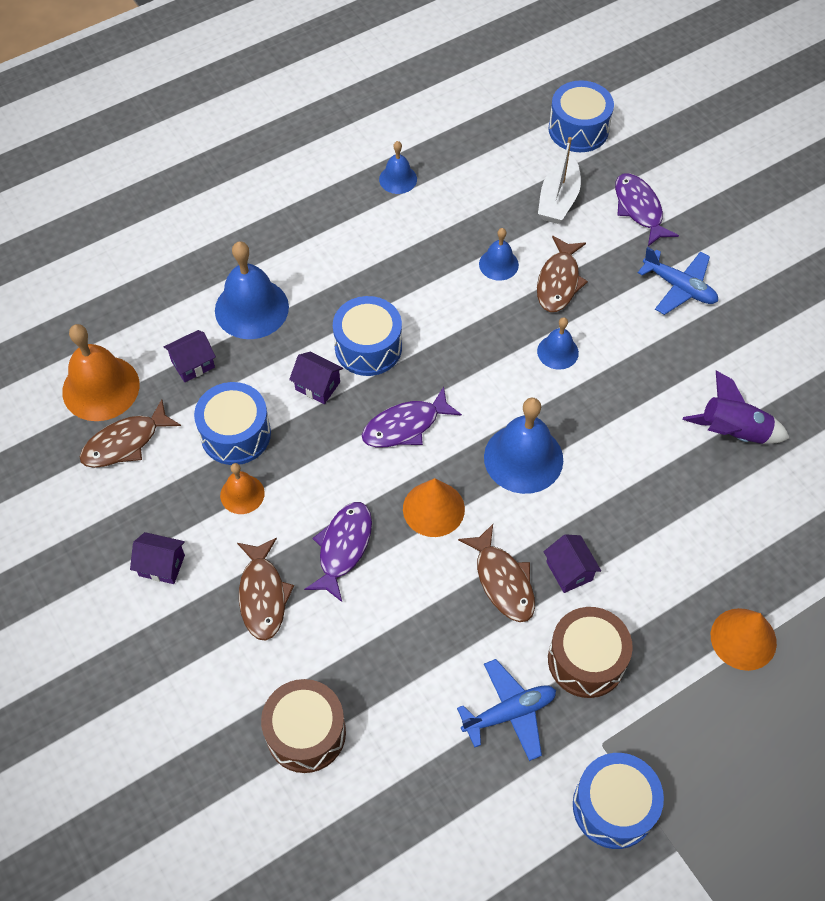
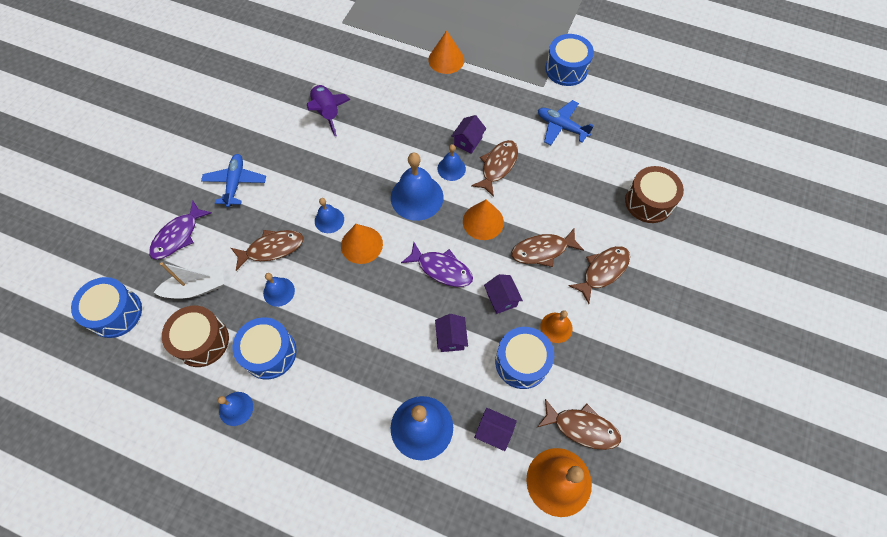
camera: 125 degrees left, 5 degrees up
purple house [130,532,185,584] -> purple house moved to [484,274,523,314]
purple fish [304,502,372,602] -> brown fish [511,227,584,267]
blue drum [333,296,402,376] -> blue drum moved to [232,317,297,379]
brown drum [548,607,633,698] -> brown drum moved to [162,306,229,367]
none -> orange cone [341,224,383,264]
none -> blue bell [438,144,466,181]

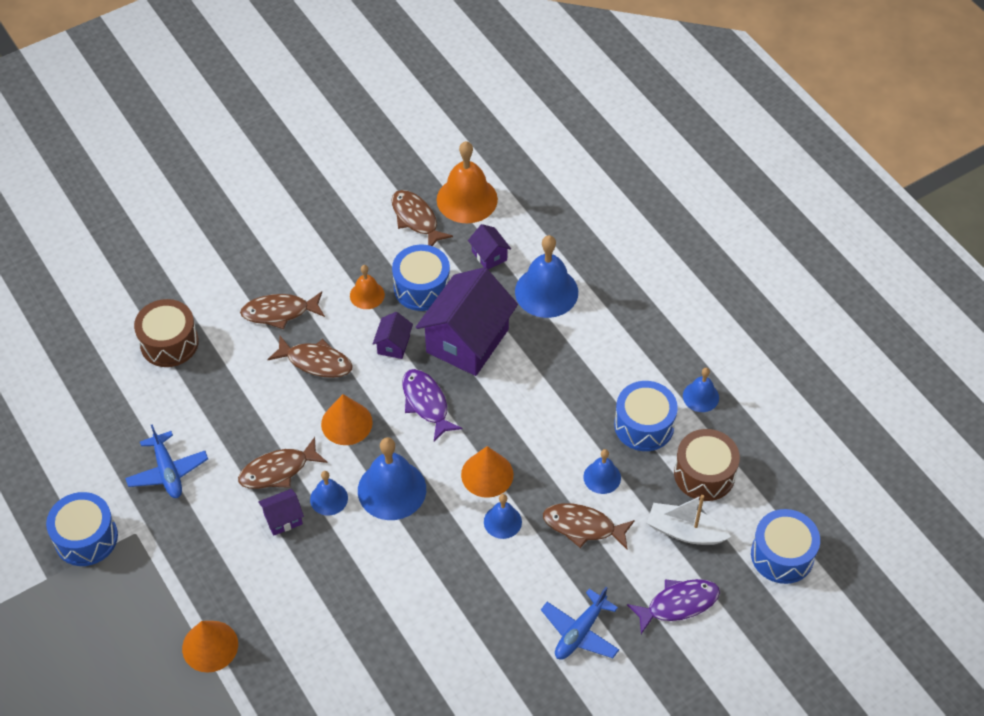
camera: 145 degrees left, 10 degrees down
purple rocket [307,84,350,136] -> none
purple house [435,314,468,352] -> purple house [416,267,518,376], size x2.26

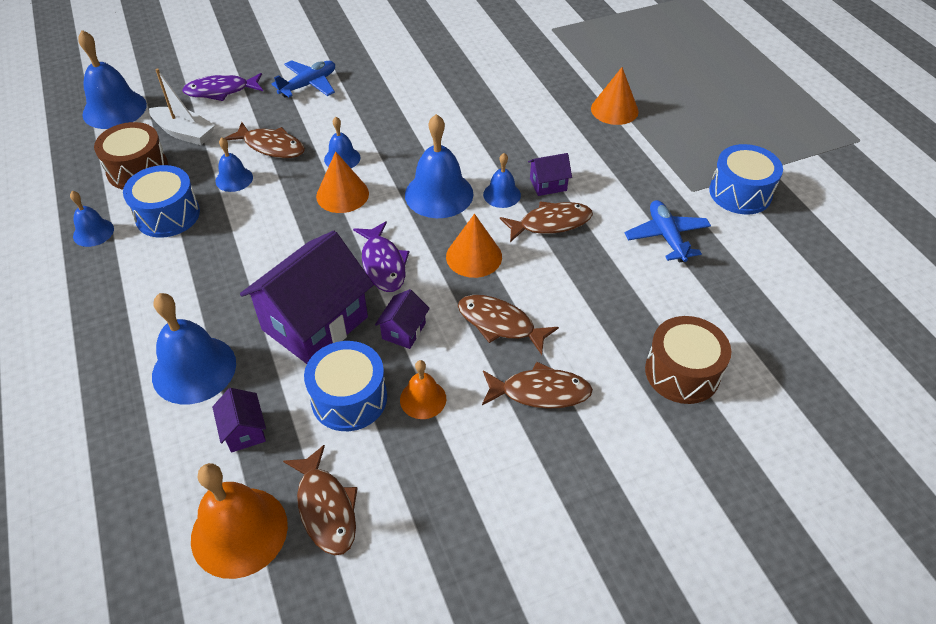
camera: 170 degrees left, 5 degrees down
blue drum [751,509,820,584] -> blue bell [78,30,147,129]

